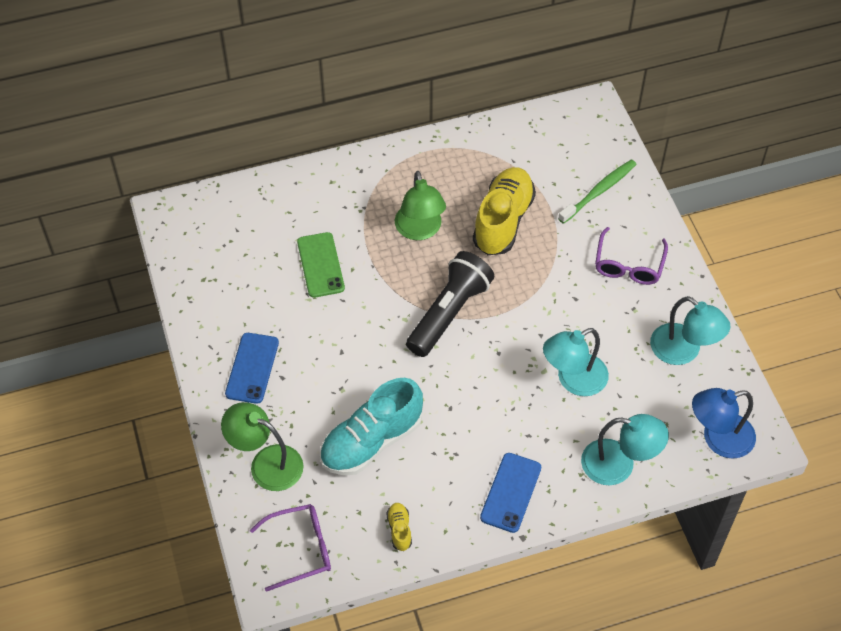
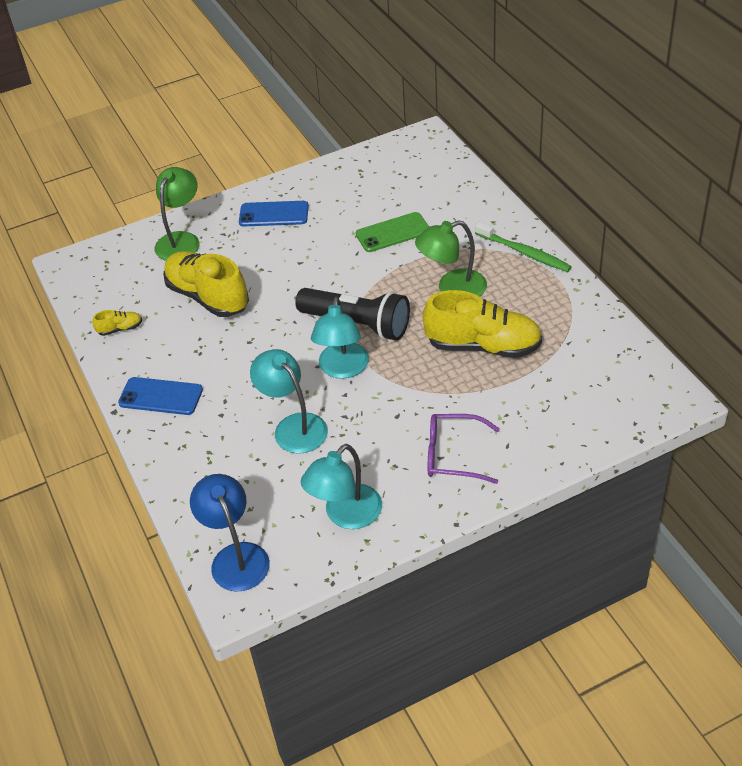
camera: 85 degrees right, 10 degrees down
purple glasses [250,504,331,592] -> none
turquoise shoe [320,378,423,475] -> yellow shoe [163,251,249,317]
green toothbrush [558,159,637,224] -> green toothbrush moved to [475,222,572,272]
turquoise lamp [581,414,669,485] -> turquoise lamp moved to [311,296,369,379]

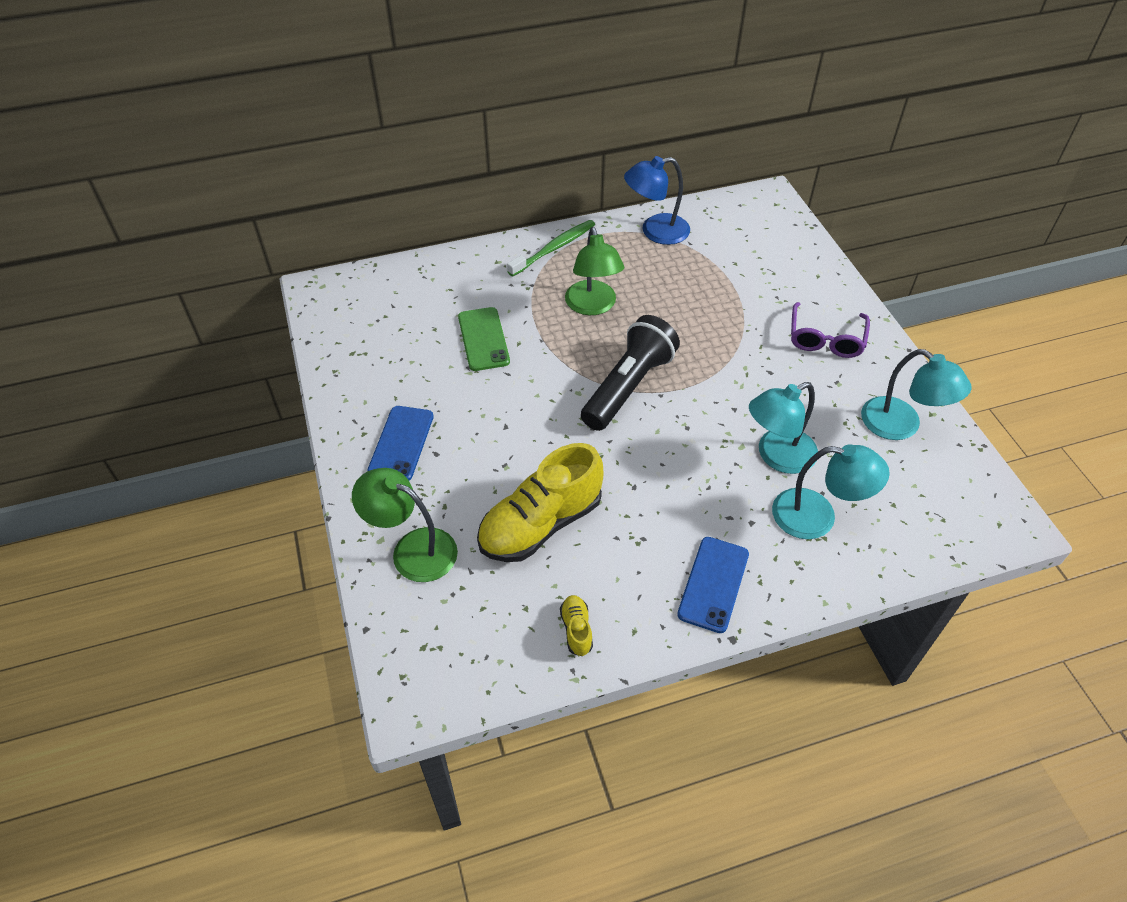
camera: 85 degrees left, 5 degrees up
blue lamp [190,474,270,592] -> blue lamp moved to [624,156,690,245]
turquoise lamp [311,296,369,379] -> turquoise lamp moved to [772,444,890,539]
yellow shoe [423,290,542,358] -> none

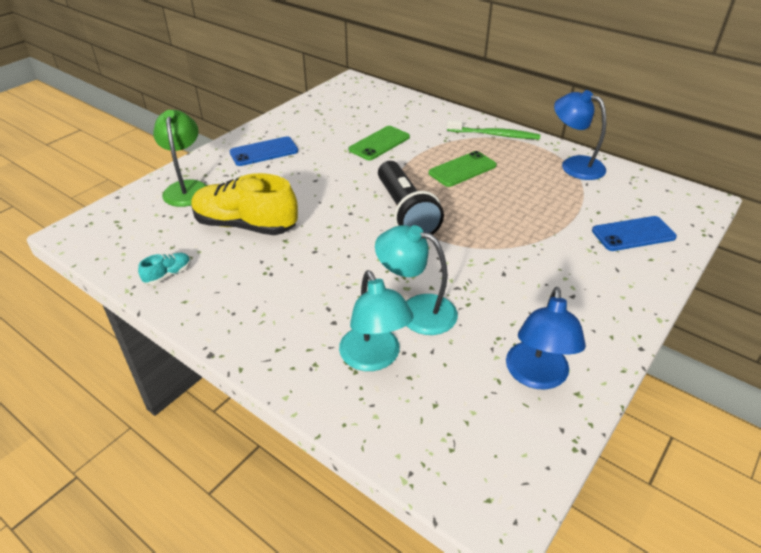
camera: 55 degrees right, 10 degrees down
yellow shoe [560,595,593,656] -> turquoise shoe [138,253,191,285]
green lamp [565,227,624,315] -> green phone [429,151,497,187]
black flashlight [581,315,680,431] -> black flashlight turned 75 degrees clockwise [378,161,444,235]
blue phone [677,537,749,633] -> blue phone moved to [592,216,677,251]
purple glasses [791,302,870,358] -> none
turquoise lamp [861,349,972,440] -> blue lamp [506,287,586,390]

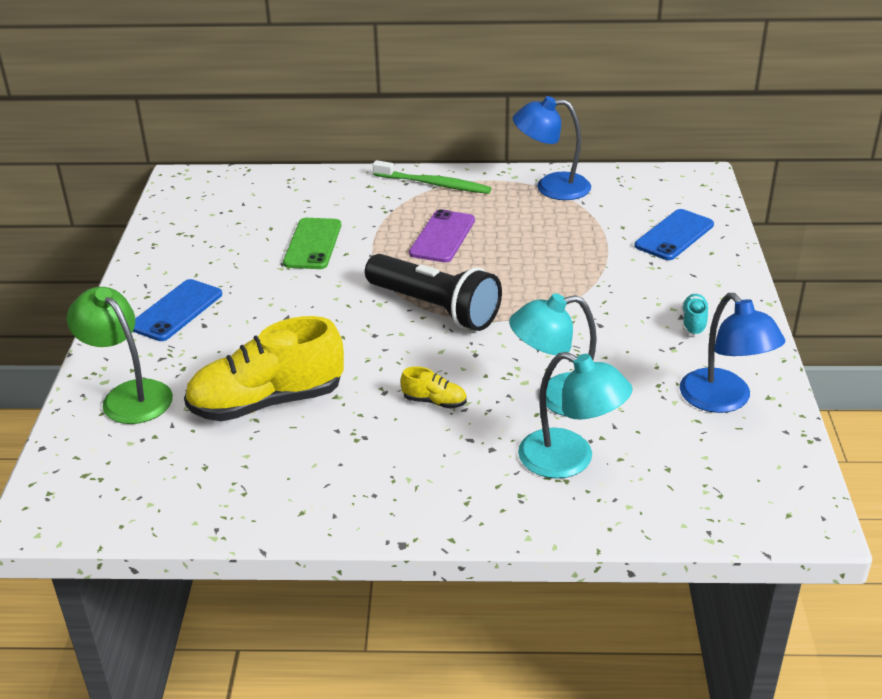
camera: 35 degrees left, 5 degrees down
turquoise shoe [138,253,191,285] -> turquoise shoe moved to [681,294,709,336]
green phone [429,151,497,187] -> purple phone [409,209,475,263]
green toothbrush [447,119,540,139] -> green toothbrush turned 45 degrees clockwise [373,160,491,194]
none -> yellow shoe [401,366,467,409]

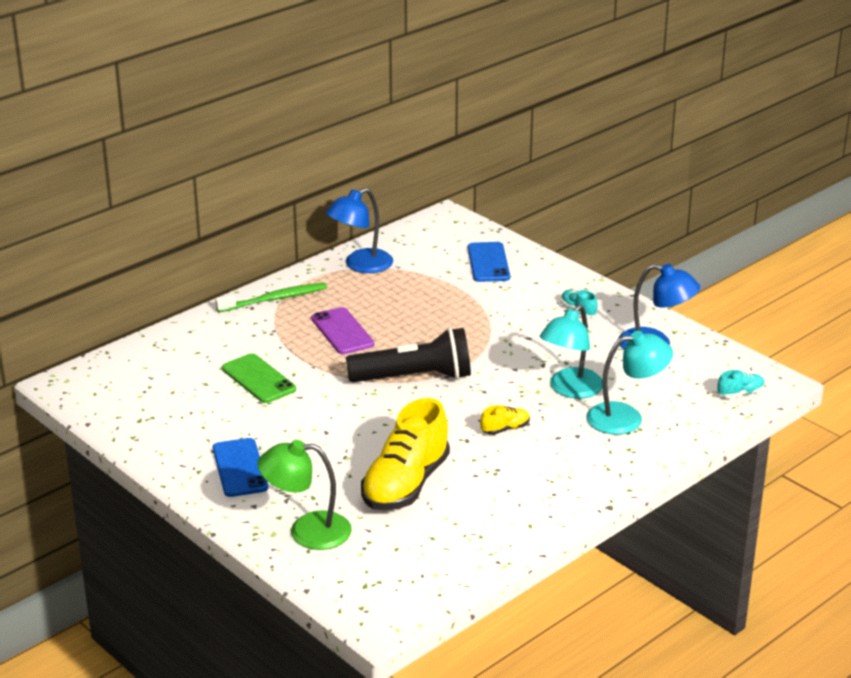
camera: 45 degrees left, 5 degrees down
none -> turquoise shoe [717,370,765,398]

